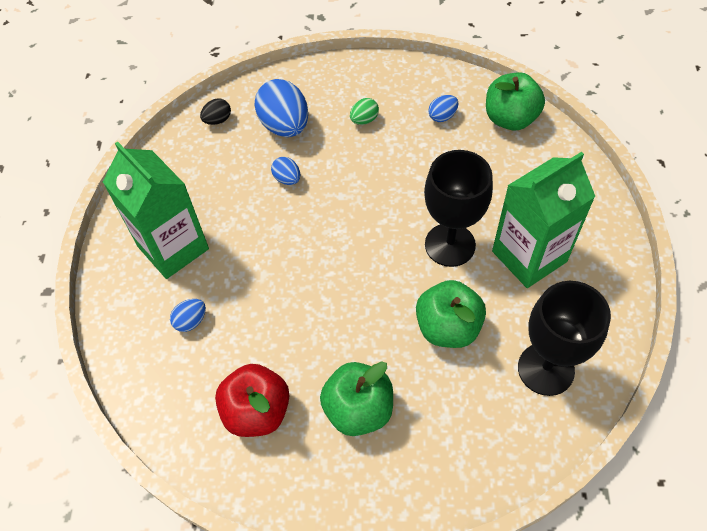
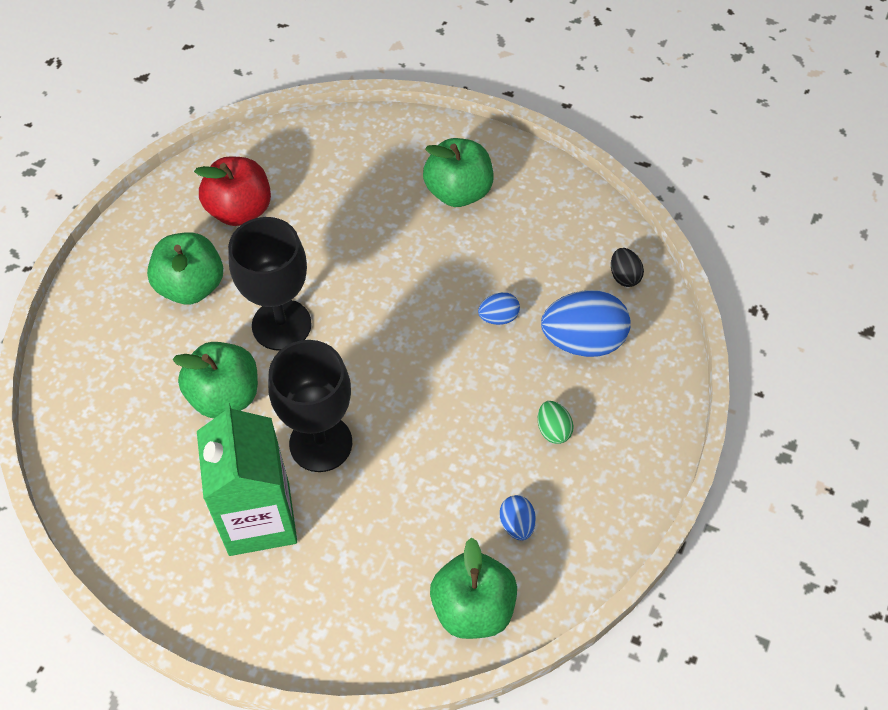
camera: 110 degrees right, 0 degrees up
green carton [103,142,209,279] -> green apple [423,138,494,207]
blue egg [170,299,206,332] -> none
black goblet [518,281,611,396] -> black goblet moved to [228,217,311,351]

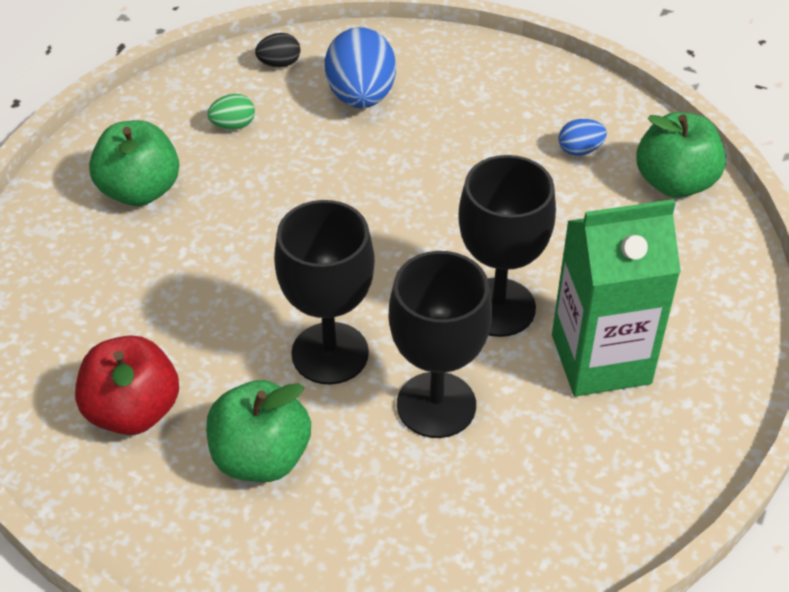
camera: 90 degrees left, 10 degrees down
green apple [172,342,258,418] -> black goblet [389,251,492,438]
blue egg [478,292,520,325] -> none
green egg [538,401,574,444] -> green egg moved to [207,94,255,130]

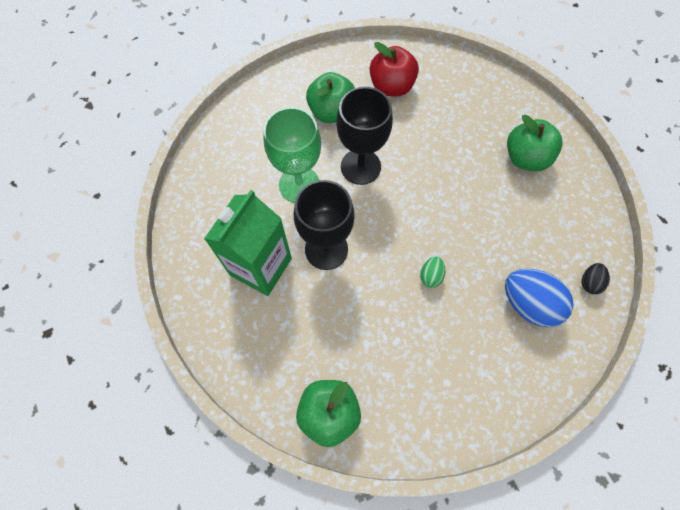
camera: 130 degrees right, 20 degrees up
green egg [207,94,255,130] -> green egg moved to [420,256,445,288]
black goblet [389,251,492,438] -> green goblet [263,107,321,203]
blue egg [558,119,607,156] -> none

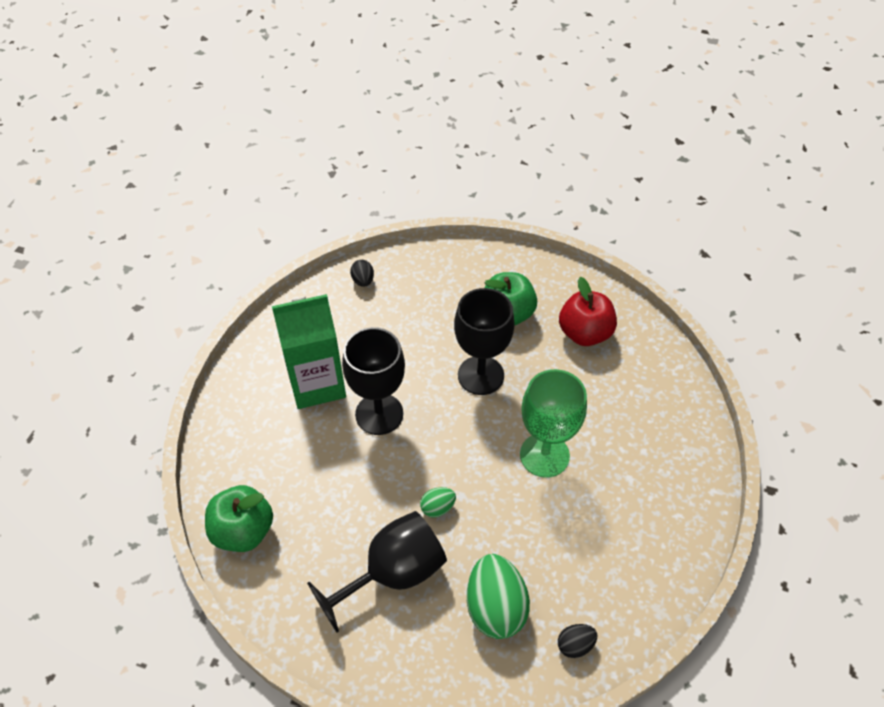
camera: 45 degrees right, 15 degrees down
green goblet [263,107,321,203] -> green goblet moved to [520,369,587,478]
blue egg [505,269,573,327] -> green egg [467,554,530,639]
green apple [507,115,562,171] -> none
none -> black goblet [307,511,447,632]
none -> black egg [350,260,374,287]

